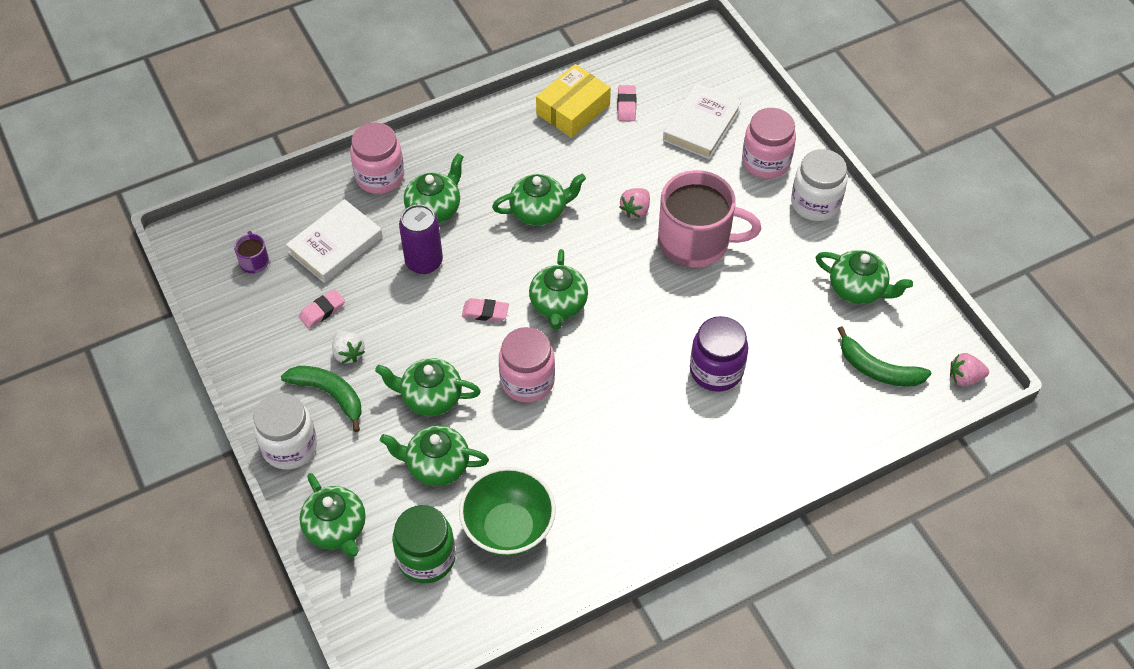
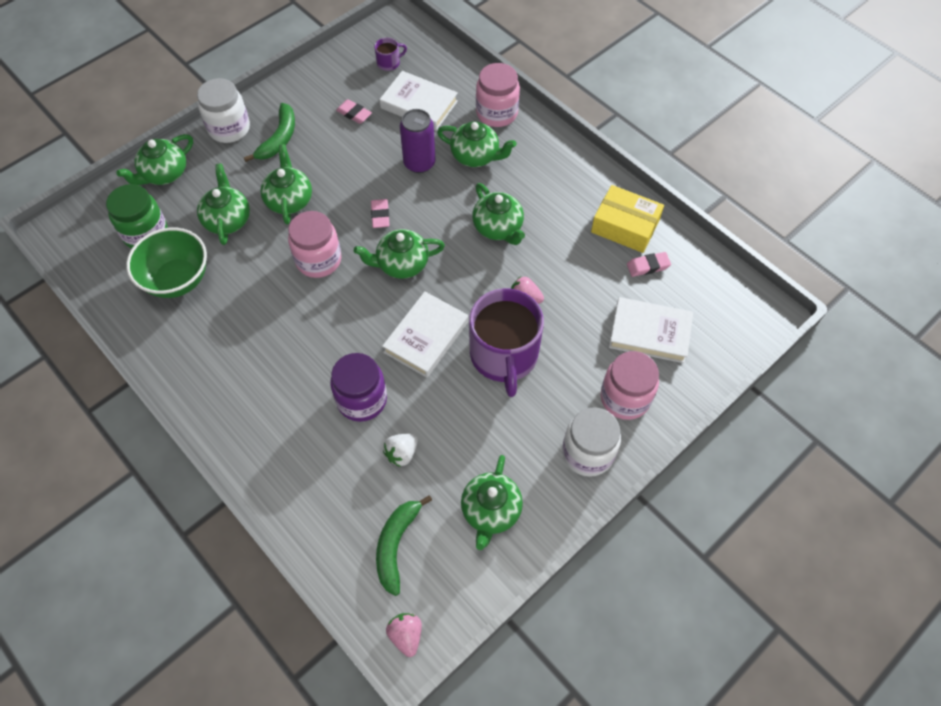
camera: 75 degrees right, 5 degrees up
white strawberry [332,331,365,364] -> white strawberry moved to [383,433,418,467]
pink mug [658,170,761,268] -> purple mug [469,288,544,397]
none -> white book [382,292,468,378]

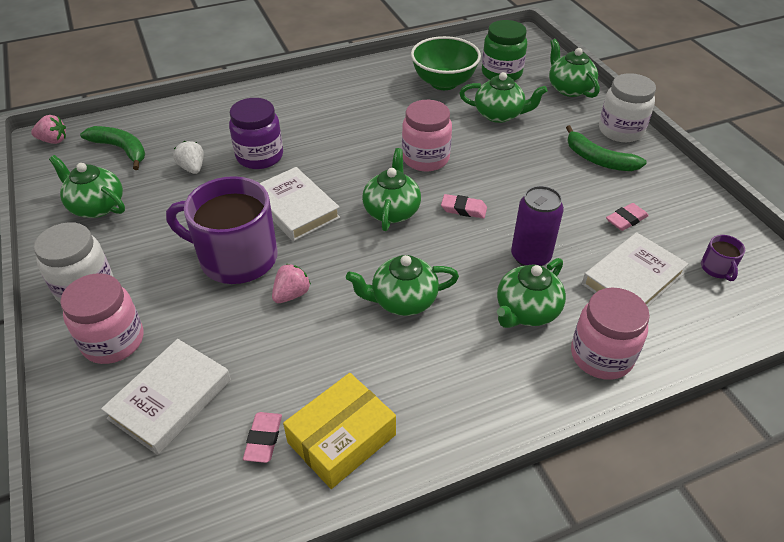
camera: 110 degrees right, 15 degrees down
green teapot [260,144,312,224] -> none

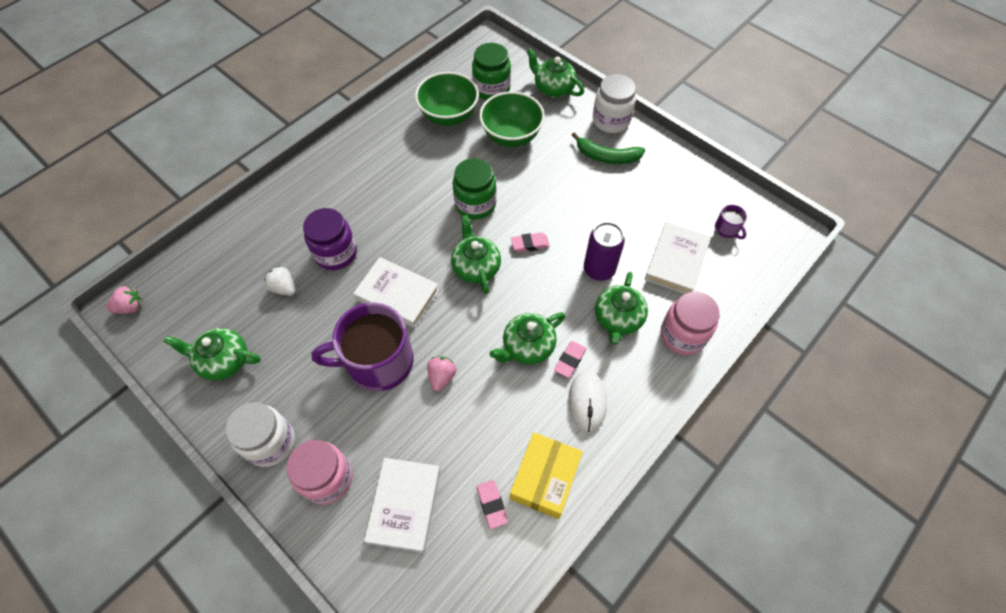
camera: 25 degrees left, 15 degrees up
green banana [80,126,145,170] -> none
pink jar [402,100,452,171] -> green jar [452,158,497,219]
green teapot [459,72,548,123] -> green bowl [479,91,545,147]
pink eraser [606,203,649,231] -> pink eraser moved to [554,341,587,378]
none -> white mouse [568,370,607,433]

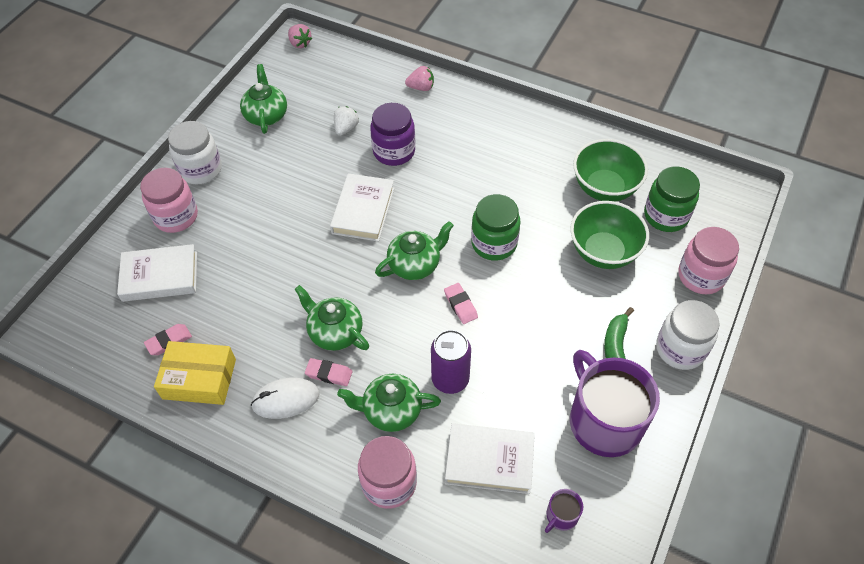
camera: 75 degrees right, 5 degrees down
purple mug [312,302,414,391] -> purple mug moved to [570,350,660,457]
pink strawberry [427,357,457,392] -> pink strawberry moved to [405,66,434,91]
green teapot [526,48,584,98] -> pink jar [678,227,739,294]

